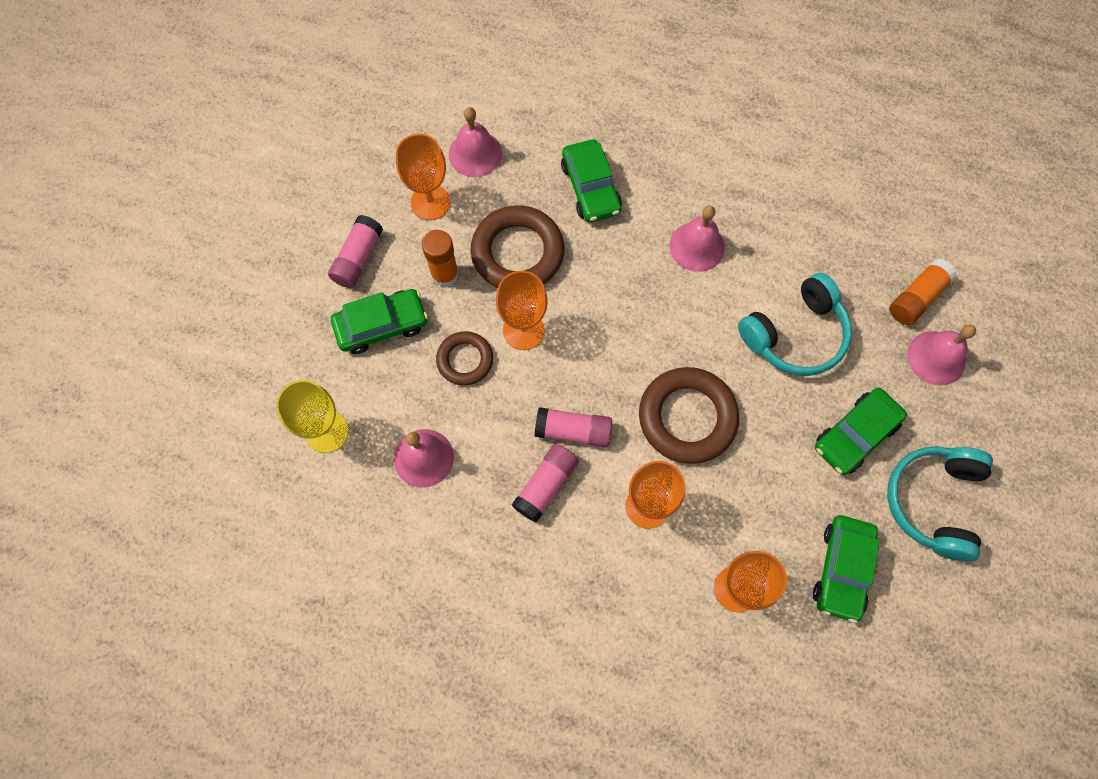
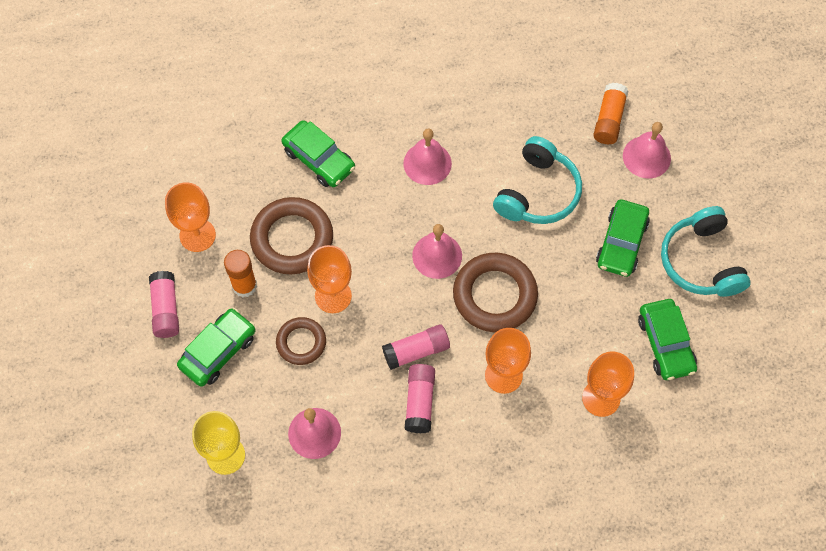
camera: 30 degrees left, 5 degrees down
pink bell [449,107,502,177] -> pink bell moved to [412,224,462,279]

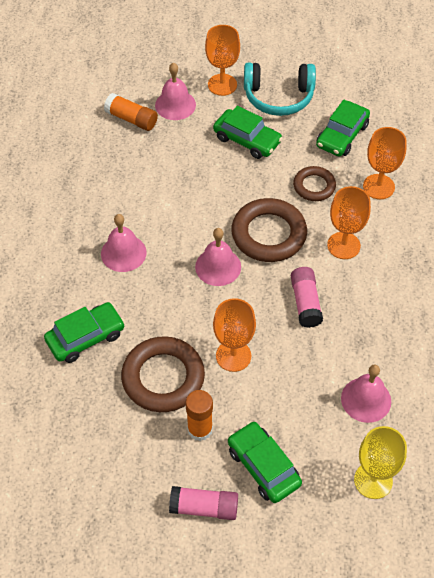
camera: 75 degrees left, 10 degrees down
orange goblet [165,182,216,252] -> orange goblet moved to [205,25,240,96]
brown ring [276,317,326,365] -> brown ring moved to [293,166,336,201]
pink glue stick [405,364,435,433] -> none
turquoise headphones [493,136,582,224] -> none
green car [638,299,697,380] -> green car turned 120 degrees clockwise [316,100,370,157]

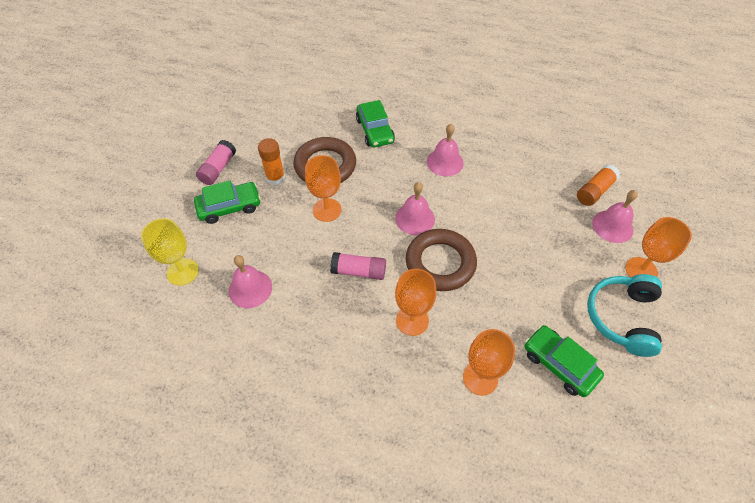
camera: 105 degrees right, 0 degrees up
green car [213,106,283,159] -> none
brown ring [293,166,336,201] -> none

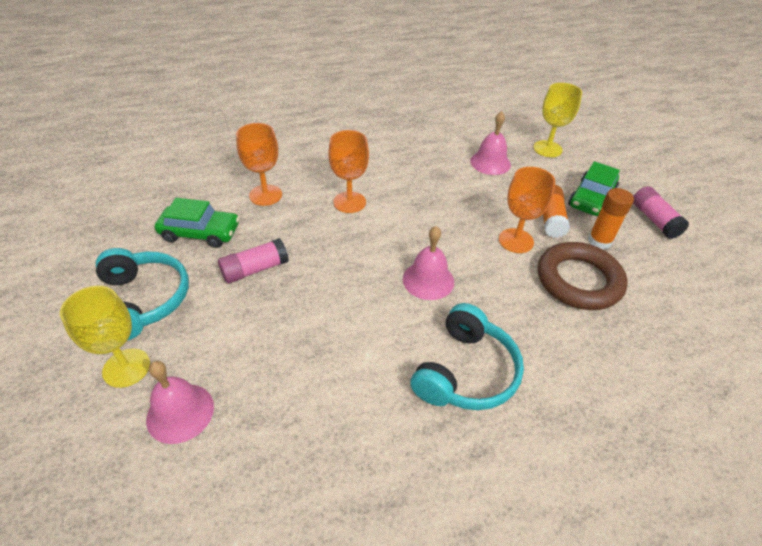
camera: 140 degrees right, 10 degrees down
pink glue stick [330,252,386,280] -> pink glue stick moved to [218,238,289,284]
green car [356,100,395,147] -> none
brown ring [406,229,477,291] -> none
pink bell [427,124,464,176] -> turquoise headphones [410,303,524,410]
orange glue stick [577,164,620,206] -> orange glue stick moved to [543,185,570,238]
orange goblet [625,217,692,277] -> yellow goblet [60,286,150,388]

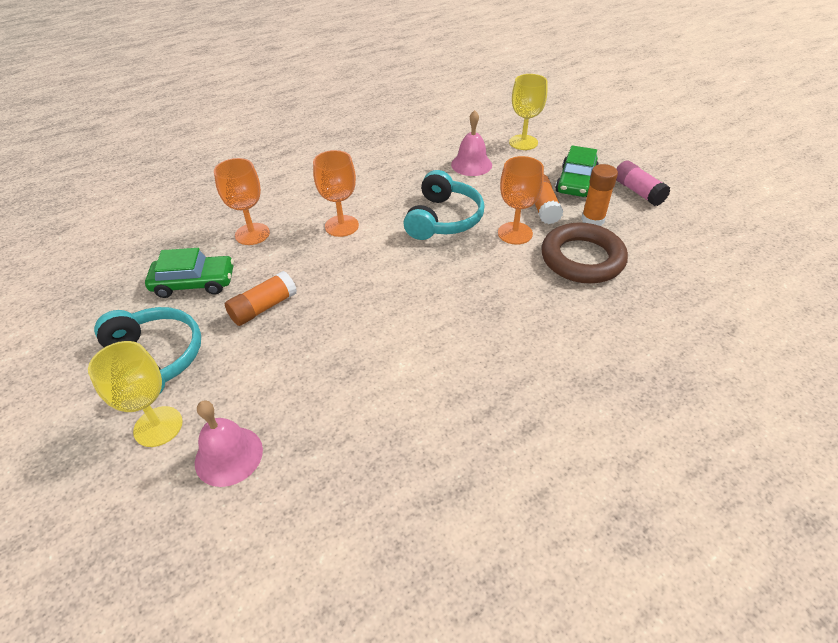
camera: 10 degrees left, 0 degrees up
pink glue stick [218,238,289,284] -> orange glue stick [225,271,297,326]
pink bell [403,226,454,300] -> none
turquoise headphones [410,303,524,410] -> turquoise headphones moved to [404,170,484,240]

